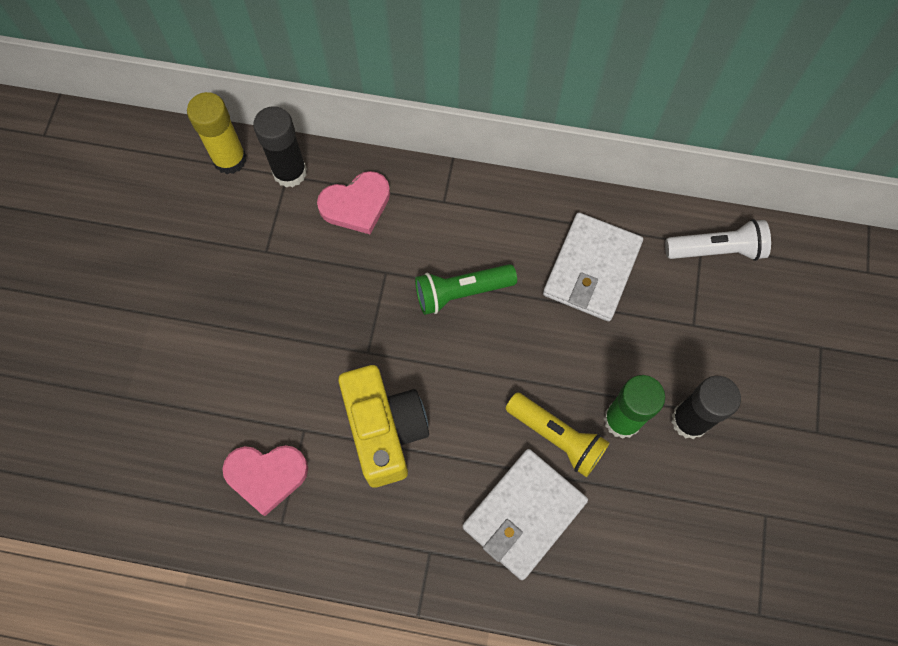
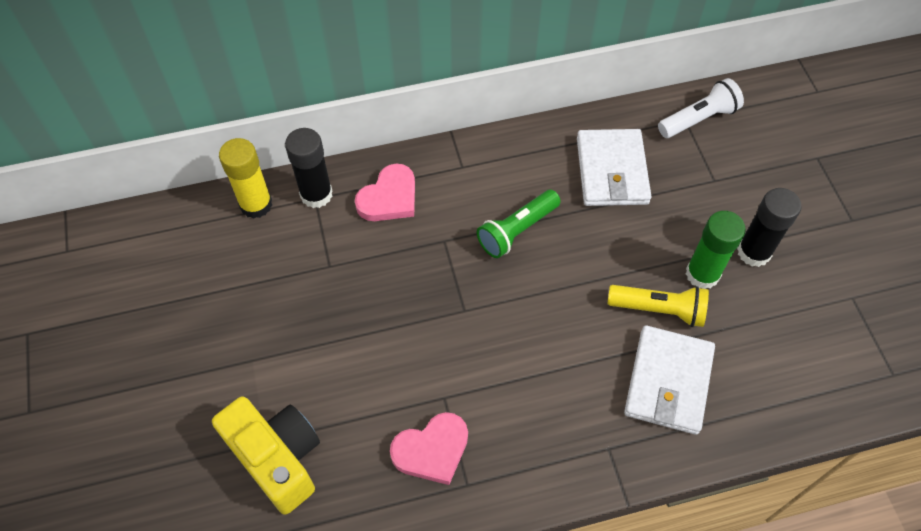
camera: 25 degrees left, 10 degrees down
yellow camera [338,365,429,487] -> yellow camera moved to [212,396,320,515]

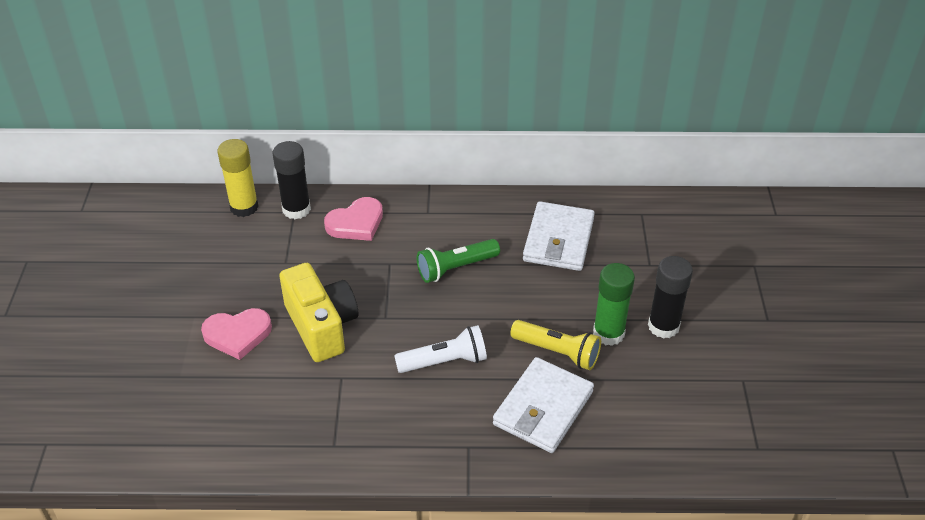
camera: 15 degrees right, 15 degrees down
yellow camera [212,396,320,515] -> yellow camera moved to [279,263,358,362]
pink heart [390,412,468,485] -> pink heart moved to [201,308,272,360]
white flashlight [658,78,744,138] -> white flashlight moved to [394,325,487,373]

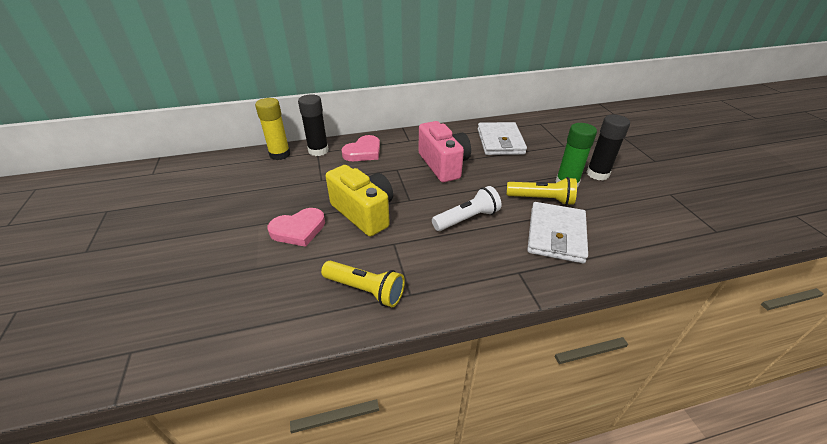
camera: 15 degrees left, 5 degrees down
green flashlight [417,239,500,283] -> pink camera [419,121,471,182]
none -> yellow flashlight [321,261,405,307]

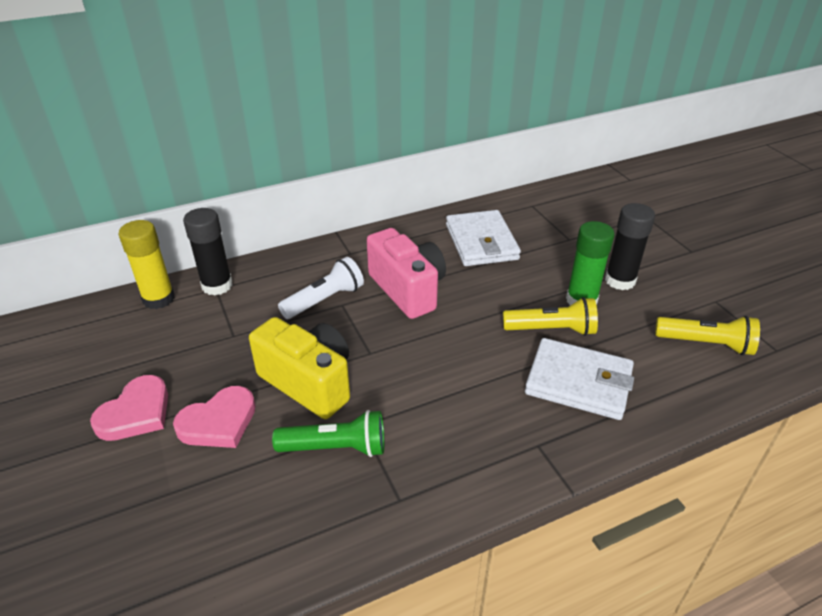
camera: 10 degrees left, 0 degrees up
yellow flashlight [321,261,405,307] -> yellow flashlight moved to [655,316,760,355]
pink heart [341,135,380,161] -> pink heart moved to [90,375,168,441]
white flashlight [432,186,501,231] -> white flashlight moved to [278,257,364,319]
white wallet [527,202,588,263] -> white wallet turned 75 degrees counterclockwise [525,338,634,420]
none -> green flashlight [272,410,384,457]

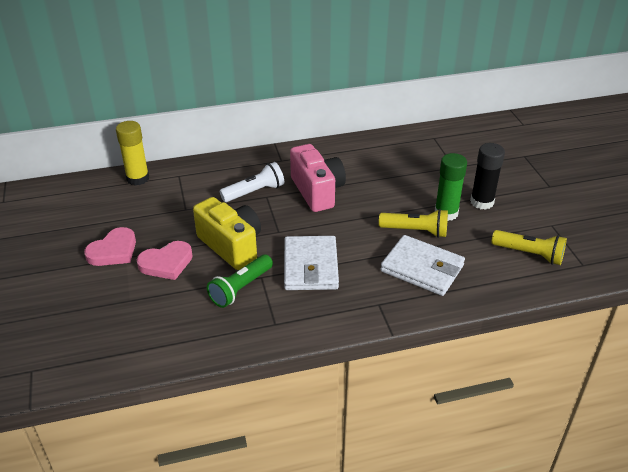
camera: 10 degrees right, 0 degrees up
black glue stick [183,208,233,296] -> none
green flashlight [272,410,384,457] -> green flashlight turned 120 degrees clockwise [207,254,273,308]
white wallet [446,210,521,266] -> white wallet moved to [284,236,339,290]

